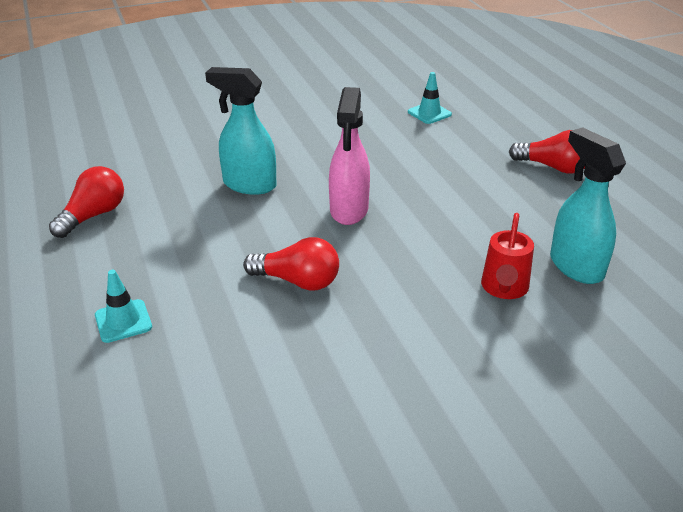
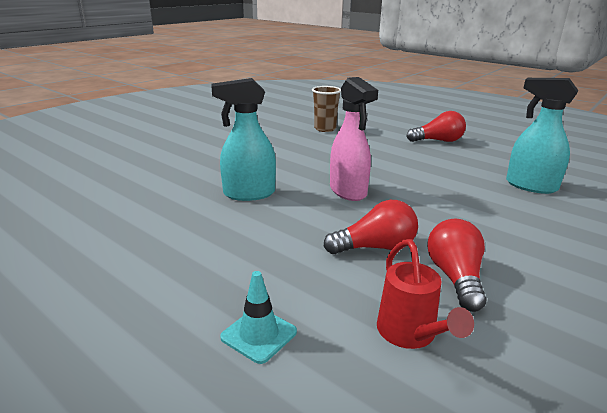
camera: 30 degrees left, 10 degrees down
red light bulb [49,166,124,238] -> red light bulb moved to [427,219,487,312]
turquoise traffic cone [408,72,452,124] -> brown cup [312,86,341,132]
red watering can [481,213,534,299] -> red watering can moved to [377,239,474,349]

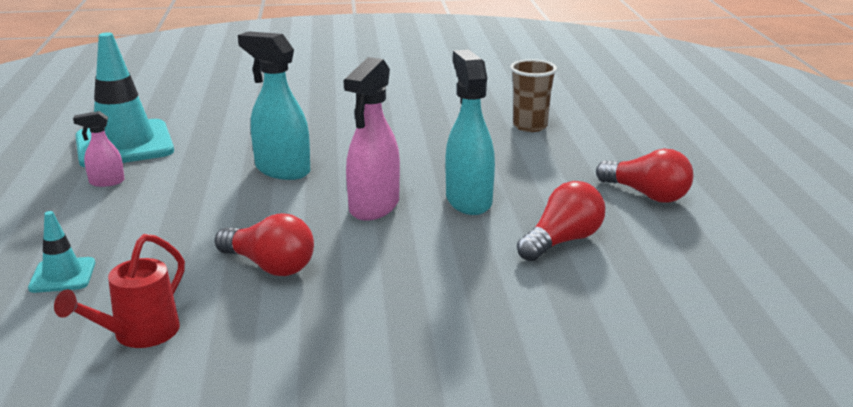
camera: 45 degrees right, 0 degrees up
red light bulb [427,219,487,312] -> red light bulb moved to [517,181,605,261]
turquoise spray bottle [506,78,579,194] -> turquoise spray bottle moved to [446,50,495,215]
none -> pink spray bottle [73,111,125,187]
none -> turquoise traffic cone [75,32,174,167]

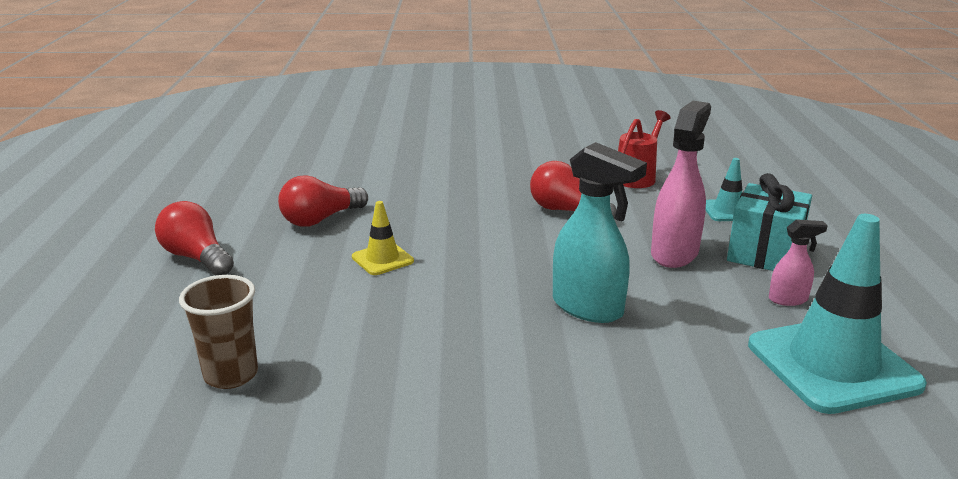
camera: 175 degrees left, 0 degrees up
pink spray bottle [343,57,400,221] -> pink spray bottle moved to [651,101,711,268]
turquoise spray bottle [446,50,495,215] -> yellow traffic cone [352,201,414,275]
none -> turquoise gift [727,173,812,271]

